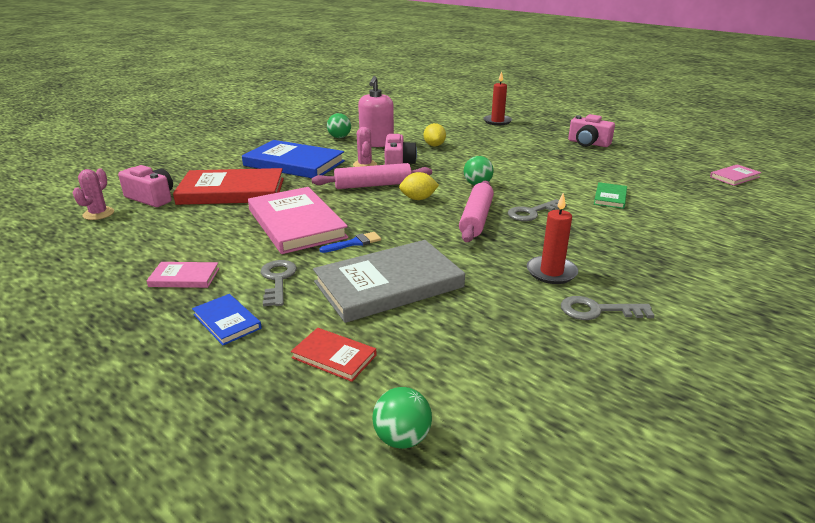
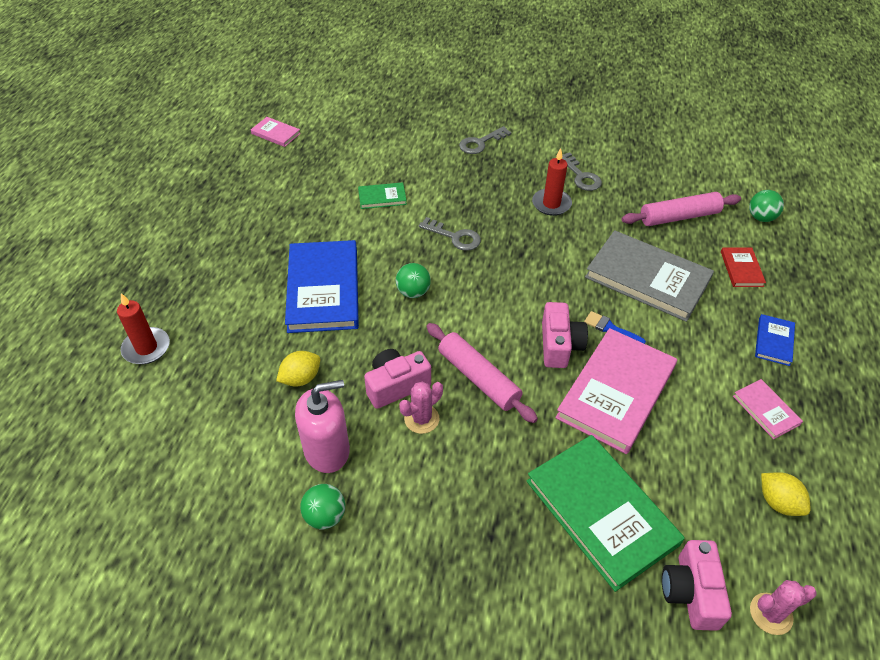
camera: 120 degrees left, 20 degrees up
red book [173,168,284,205] -> green book [527,435,685,592]
blue book [242,140,345,178] -> blue book moved to [285,240,359,333]
grey key [261,260,297,307] -> grey key moved to [459,126,512,154]
yellow lemon [399,172,439,200] -> yellow lemon moved to [761,472,810,516]
pink rolling pin [459,181,494,242] -> pink rolling pin moved to [622,192,741,226]
pink camera [568,114,615,147] -> pink camera moved to [542,302,588,368]

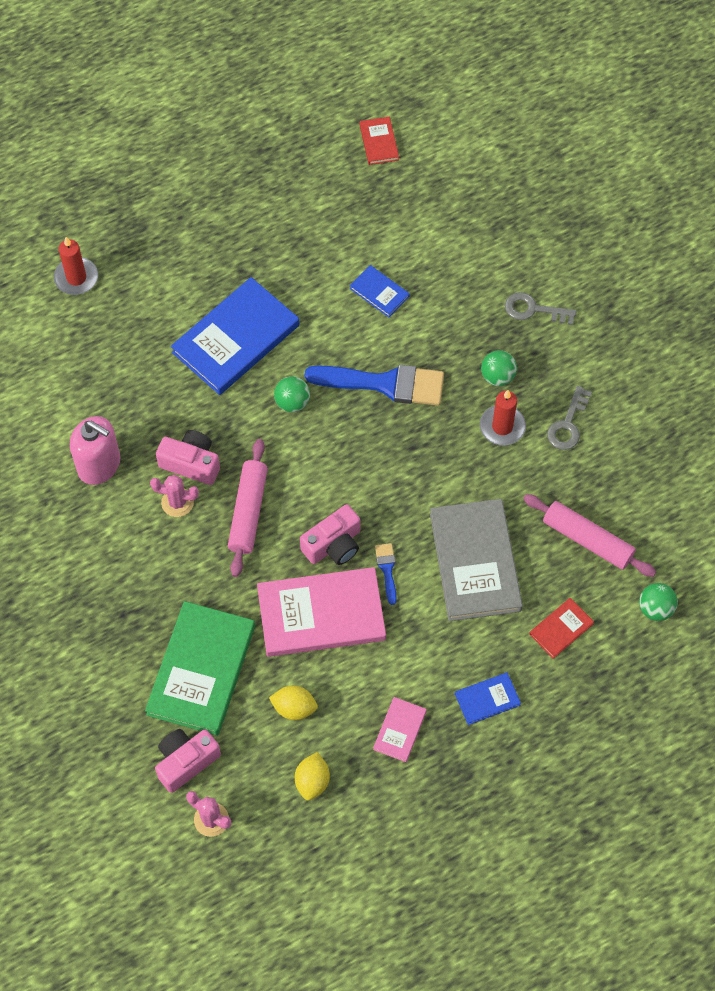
camera: 50 degrees right, 15 degrees up
pink book [251,117,301,147] -> red book [360,117,399,165]
yellow lemon [276,351,320,387] -> yellow lemon moved to [269,685,318,720]
green ball [300,484,345,529] -> green ball moved to [481,350,517,386]
green book [358,182,407,209] -> blue book [350,265,409,317]
grey key [419,217,481,251] -> blue brush [305,365,444,406]

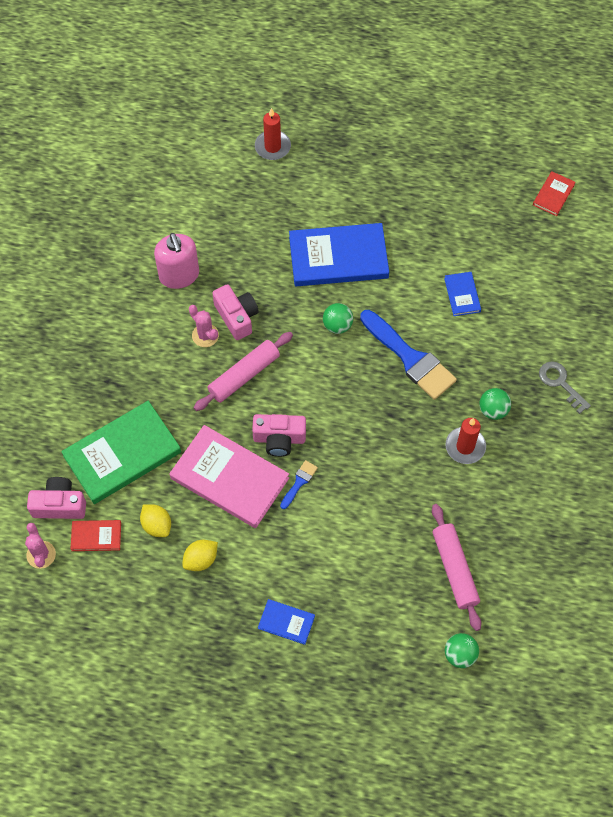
camera: 40 degrees right, 0 degrees up
yellow lemon [295,752,330,801] -> yellow lemon moved to [182,540,218,571]
pink book [373,697,427,762] -> none
grey book [430,499,523,621] -> none
red book [529,598,594,659] -> red book moved to [71,520,121,551]
grey key [547,386,592,450] -> none

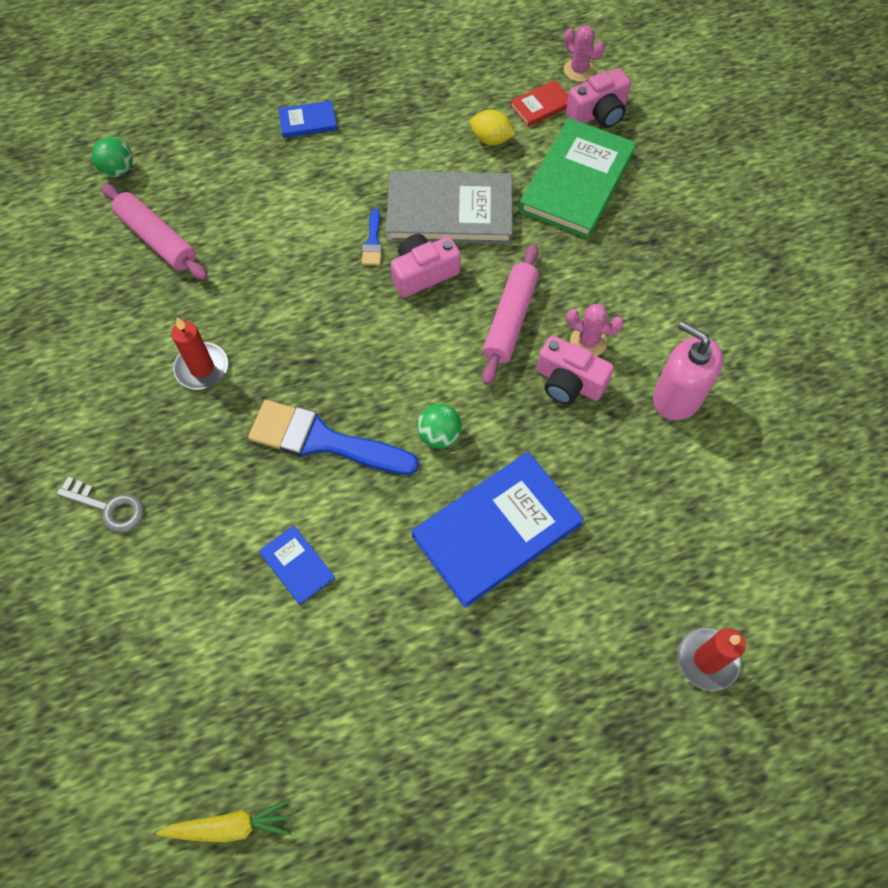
camera: 150 degrees right, 0 degrees up
pink book [169,425,289,528] -> grey book [386,171,513,244]
yellow lemon [182,540,218,571] -> none
green ball [479,388,511,420] -> none
red book [533,171,576,216] -> yellow carrot [157,799,292,843]

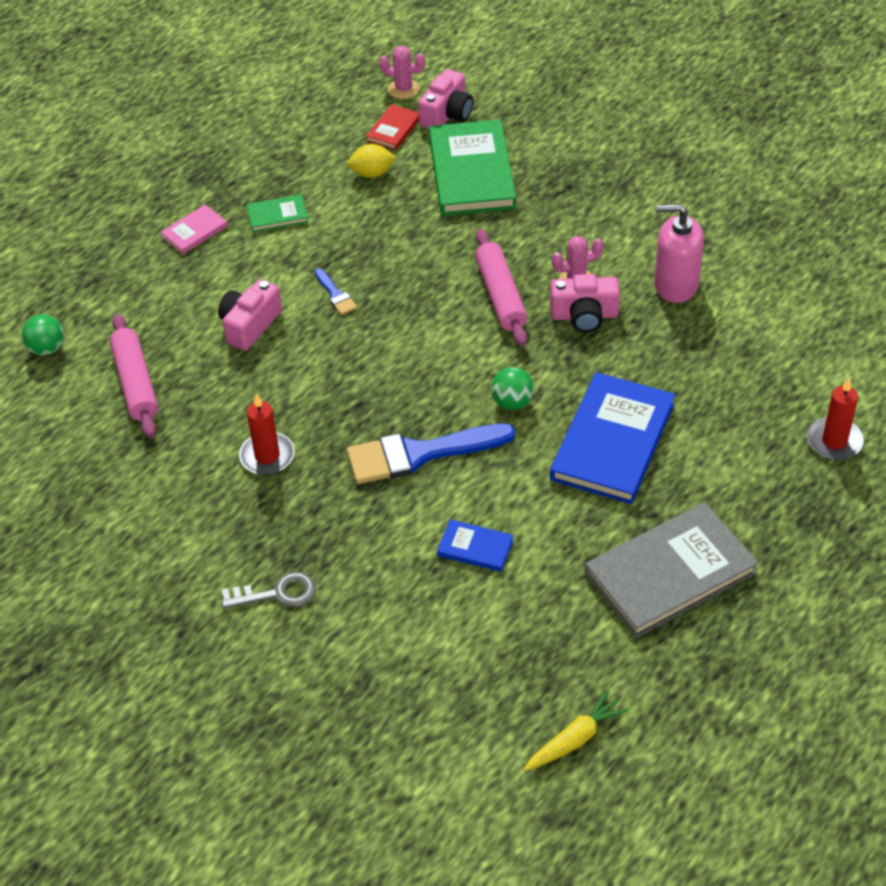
camera: 30 degrees left, 15 degrees down
pink rolling pin [102,184,208,280] -> pink rolling pin turned 60 degrees clockwise [110,314,158,438]
blue book [278,100,337,138] -> pink book [161,205,228,254]
grey book [386,171,513,244] -> grey book moved to [585,502,759,638]
pink camera [391,234,461,298] -> pink camera moved to [218,279,282,351]
none -> green book [246,194,309,232]

